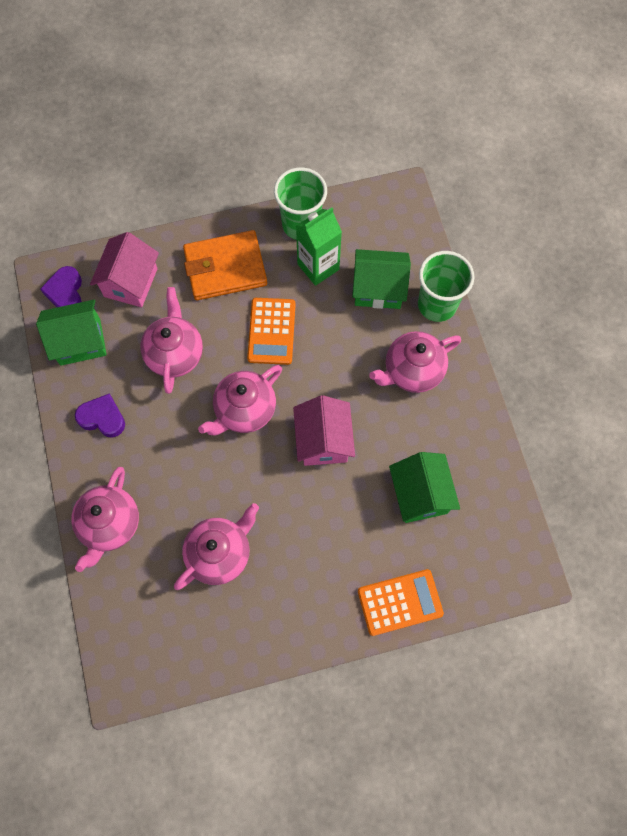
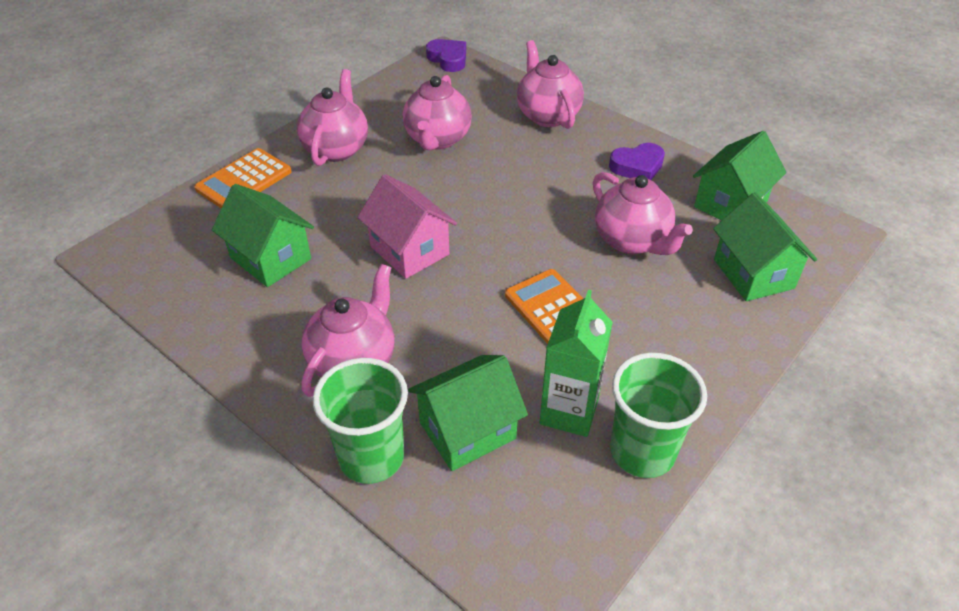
camera: 145 degrees right, 25 degrees down
purple heart [40,266,82,307] -> purple heart moved to [426,39,466,72]
pink house [90,232,159,307] -> green house [713,193,817,301]
orange wallet [183,230,267,300] -> none
pink teapot [198,365,282,436] -> pink teapot moved to [297,69,368,166]

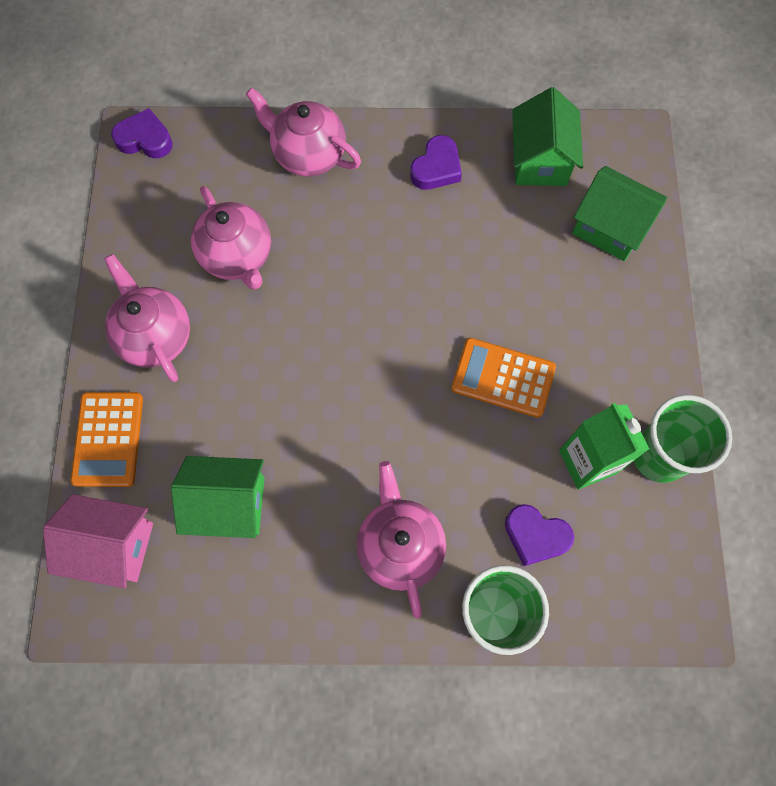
camera: 40 degrees left, 25 degrees up
pink house [357,174,457,279] -> pink house moved to [43,494,153,588]
green house [408,355,528,471] -> purple heart [505,504,574,566]
pink teapot [593,172,693,255] -> none

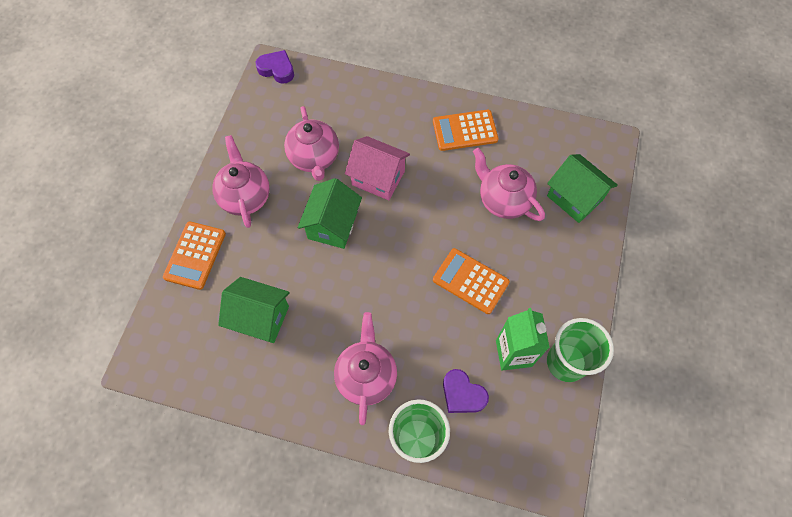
camera: 15 degrees right, 5 degrees down
pink house [43,494,153,588] -> pink house moved to [345,136,410,200]
pink teapot [246,87,361,177] -> pink teapot moved to [473,148,545,221]
purple heart [410,135,462,190] -> orange calculator [433,110,499,151]
green house [512,87,583,186] -> green house moved to [298,178,362,249]

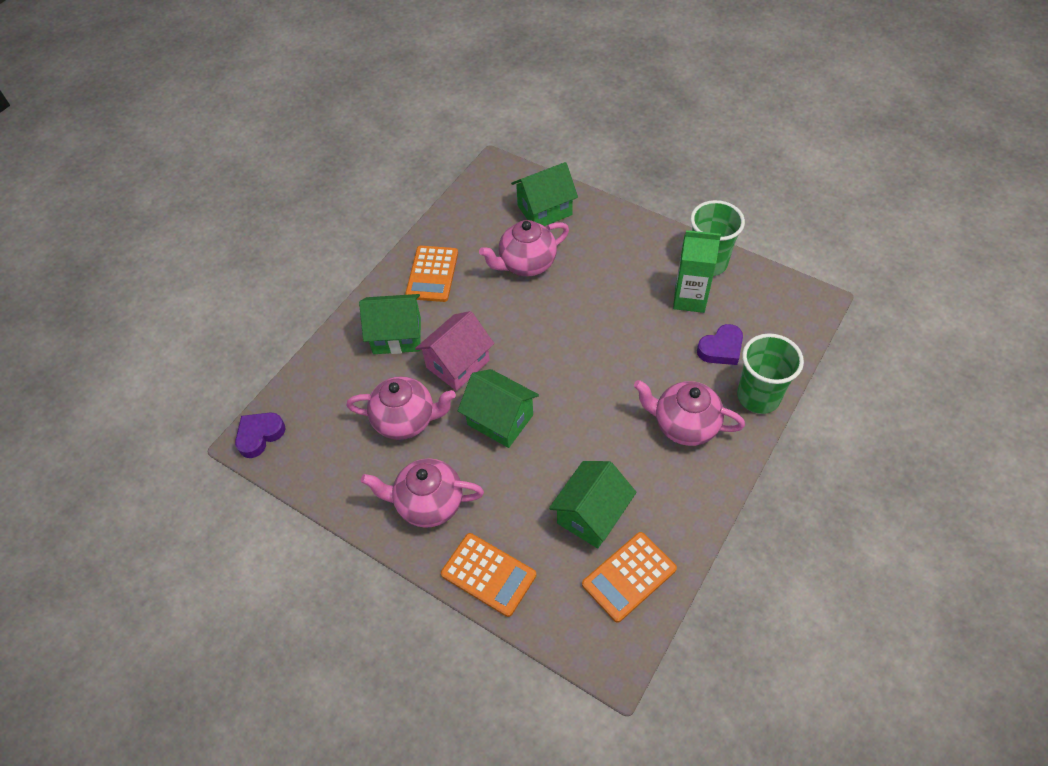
camera: 70 degrees left, 10 degrees down
orange calculator [433,248,510,314] -> orange calculator moved to [582,532,677,623]
none -> green house [359,294,421,354]

